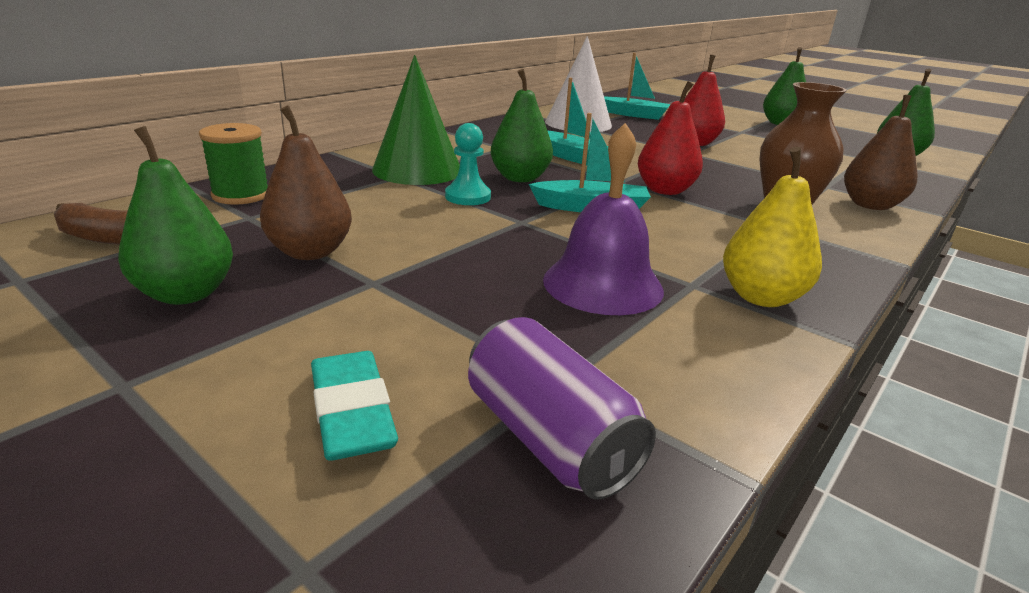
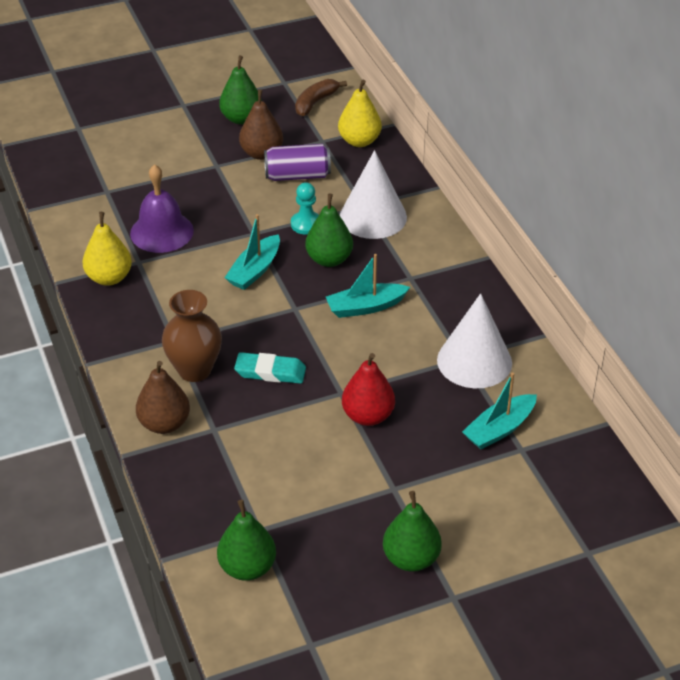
camera: 120 degrees right, 15 degrees up
green spool [199,123,268,205] -> yellow pear [338,80,382,147]
turquoise eraser [311,351,398,461] -> turquoise eraser moved to [234,352,306,384]
green cone [372,55,460,185] -> white cone [340,150,407,239]
purple can [468,317,656,500] -> purple can moved to [264,144,331,181]
red pear [638,81,703,195] -> none

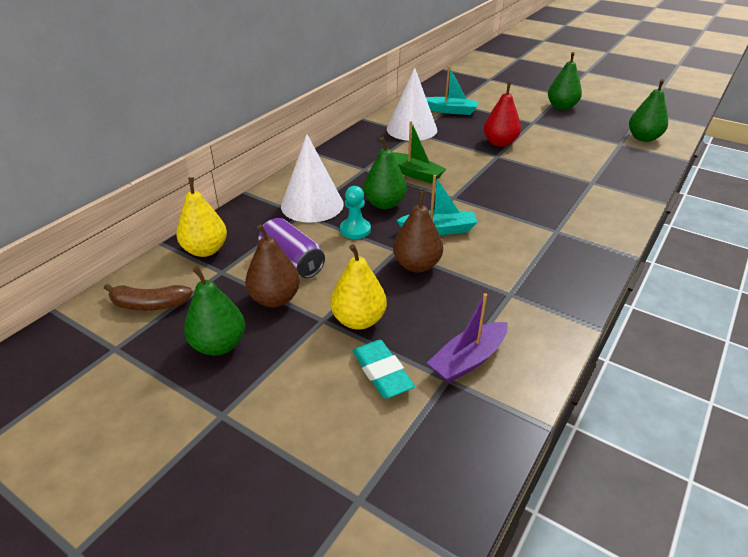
camera: 125 degrees left, 5 degrees down
yellow pear [83,212,132,286] -> yellow pear moved to [330,244,387,330]
purple bell [130,164,194,253] -> none
brown pear [136,361,190,434] -> brown pear moved to [393,191,443,273]
brown vase [162,290,222,382] -> none
turquoise eraser [234,352,306,384] -> turquoise eraser moved to [353,340,415,399]
turquoise boat [326,254,410,318] -> green boat [392,121,446,183]
none -> purple boat [427,293,508,383]

